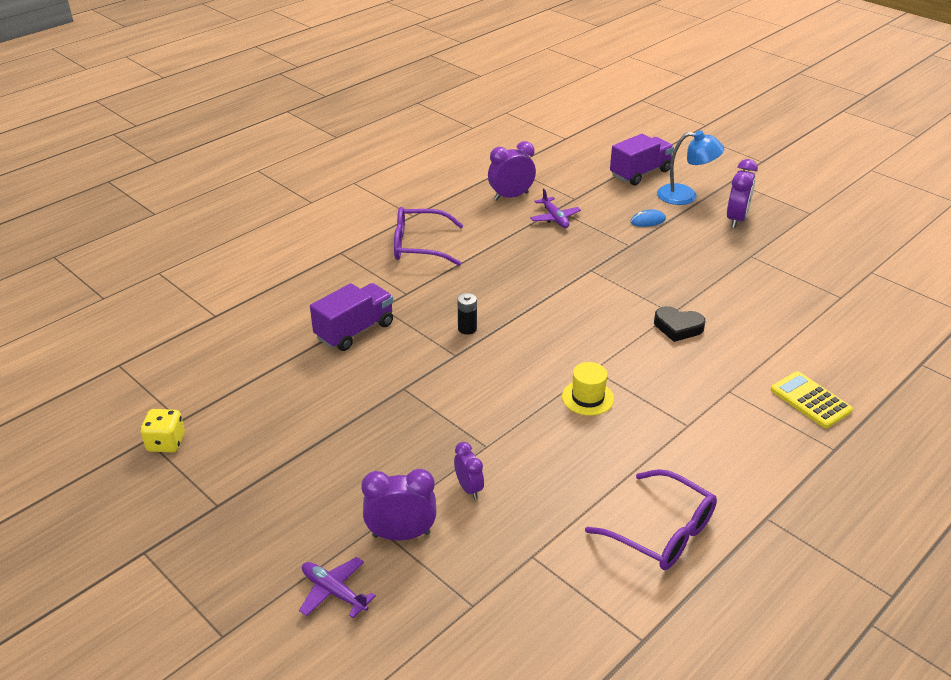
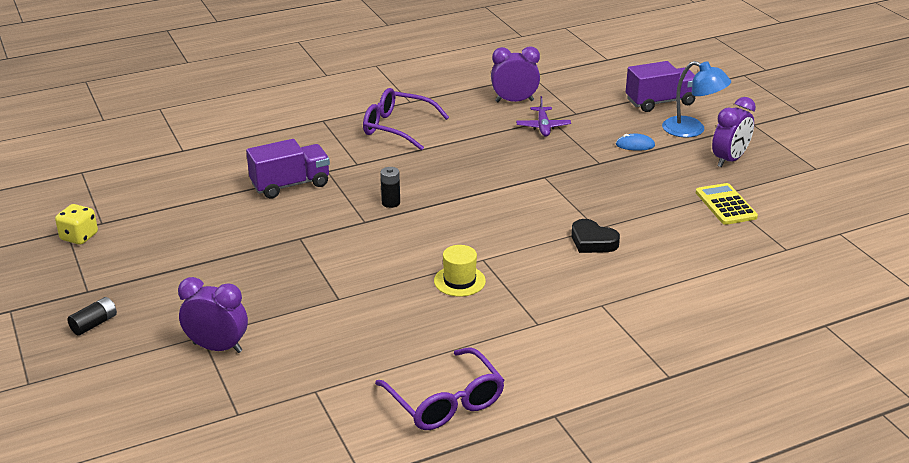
camera: 20 degrees right, 5 degrees down
purple plane [299,557,376,618] -> none
purple clock [454,442,484,499] -> none
yellow calculator [771,371,853,428] -> yellow calculator moved to [696,183,758,225]
none -> black battery [67,297,117,336]

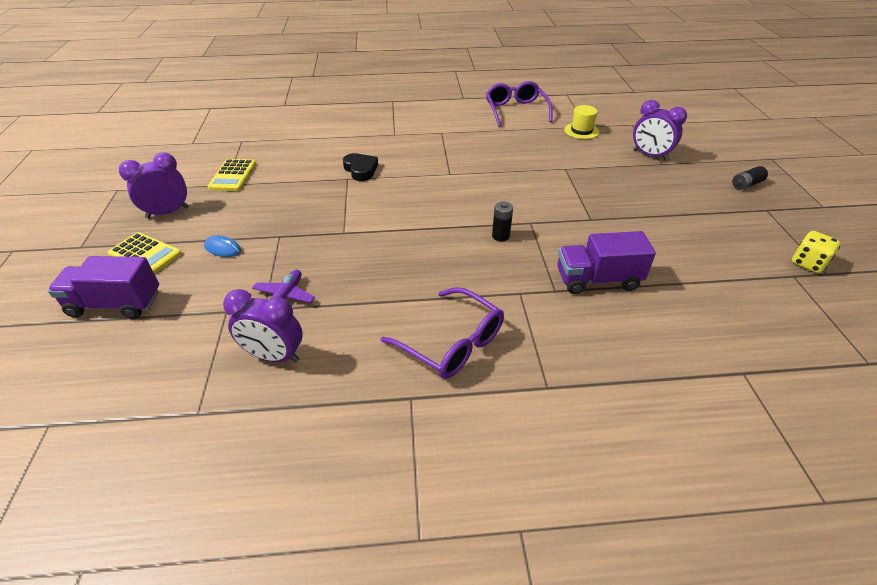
camera: 160 degrees left, 10 degrees up
yellow hat [434,245,486,297] -> yellow hat moved to [564,105,599,139]
blue lamp [662,61,731,138] -> yellow calculator [108,232,182,274]

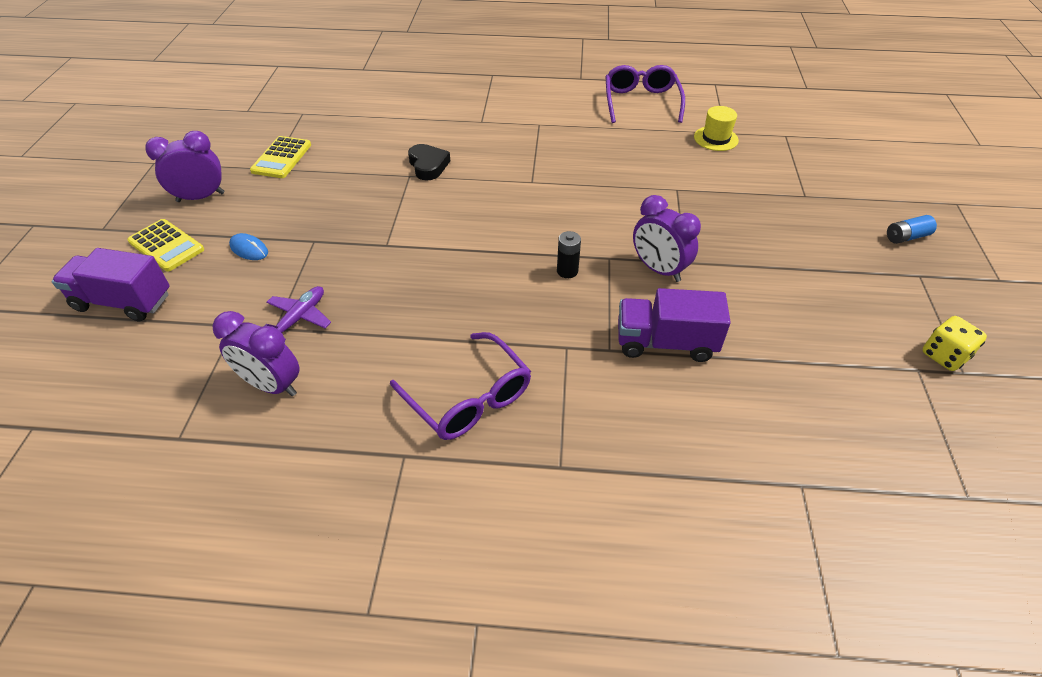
camera: 10 degrees right, 5 degrees up
purple clock [633,100,687,161] -> purple clock moved to [633,195,701,282]
black battery [732,166,768,190] -> blue battery [887,215,937,244]

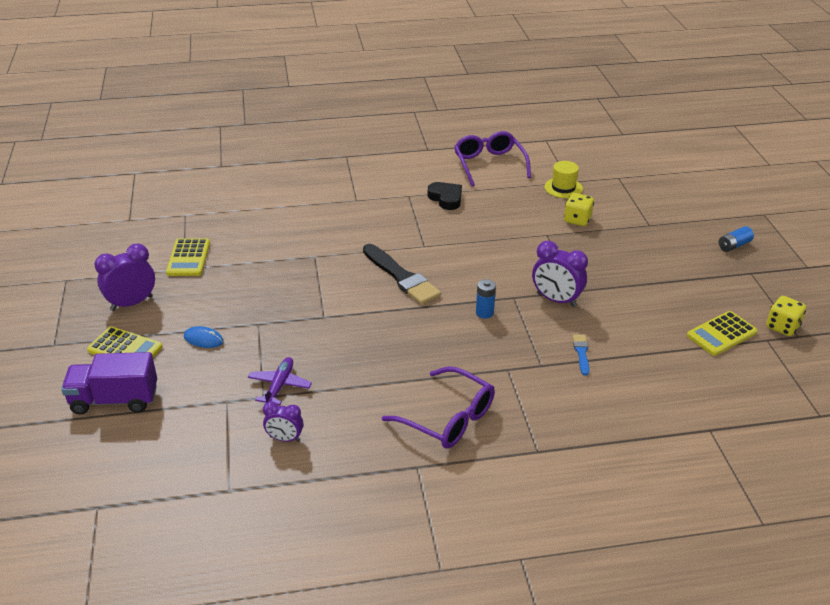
camera: 15 degrees left, 10 degrees down
purple clock [213,311,299,396] -> purple clock [263,401,304,442], size x0.62
black heart [408,144,450,180] -> black heart moved to [428,182,462,210]
black battery [557,231,581,278] -> blue battery [476,279,496,319]
purple truck [618,288,731,362] -> blue brush [573,334,589,376]
none -> black brush [363,244,441,305]
none -> yellow dice [564,193,594,226]
none -> yellow calculator [687,311,758,356]

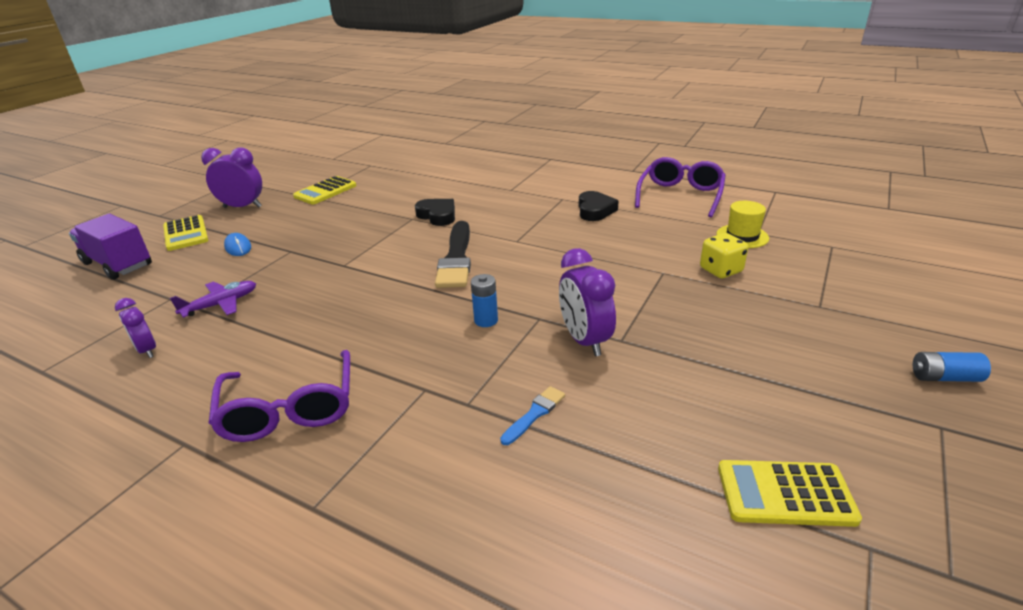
camera: 40 degrees right, 5 degrees down
yellow dice [766,296,806,336] -> none
none -> black heart [415,199,455,226]

